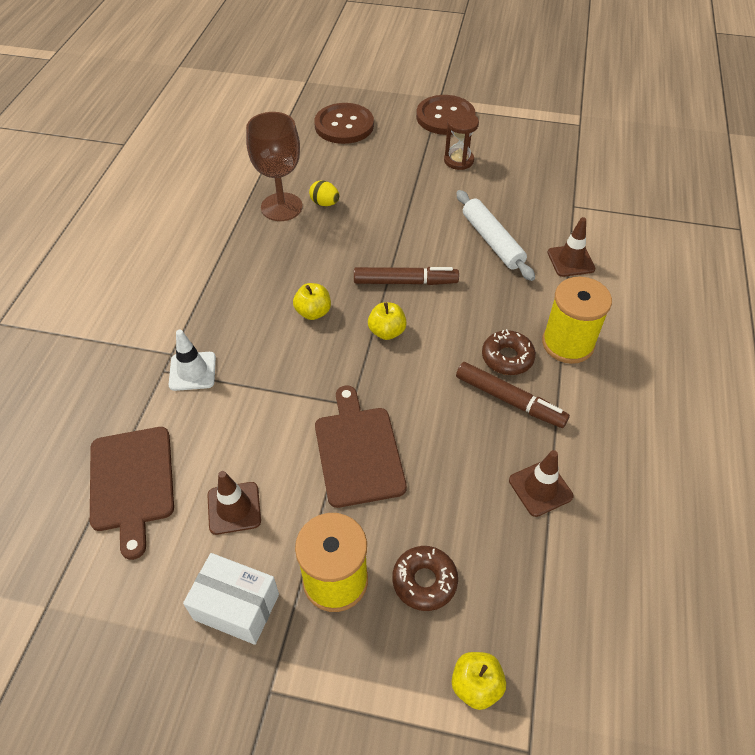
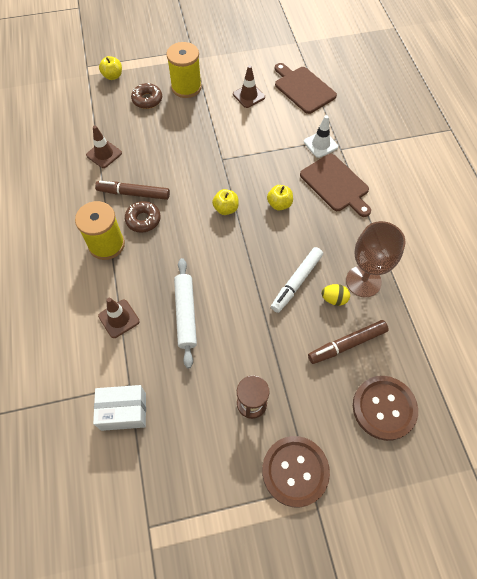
camera: 155 degrees right, 10 degrees up
white box [183,553,279,645] -> white box moved to [93,385,146,431]
brown cutting board [315,386,407,508] -> brown cutting board moved to [300,154,371,217]
brown marker [354,267,459,285] -> brown marker moved to [308,320,389,364]
white rolling pin [456,190,535,281] -> white rolling pin turned 45 degrees clockwise [174,258,197,368]
none -> white marker [271,247,323,313]

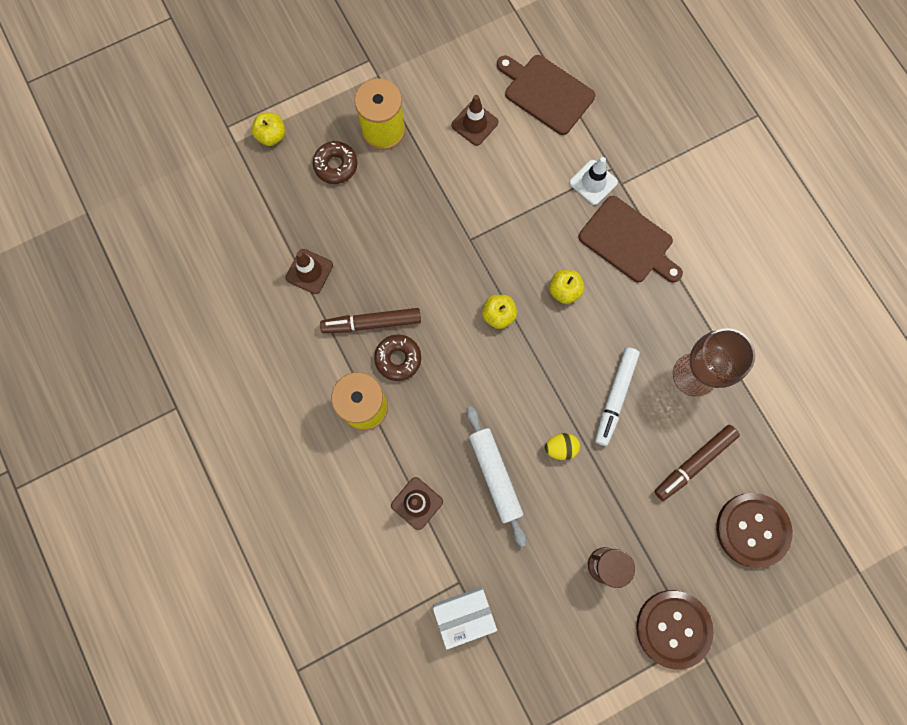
camera: 15 degrees left, 15 degrees up
yellow egg [322,284,350,306] -> yellow egg moved to [545,433,580,460]

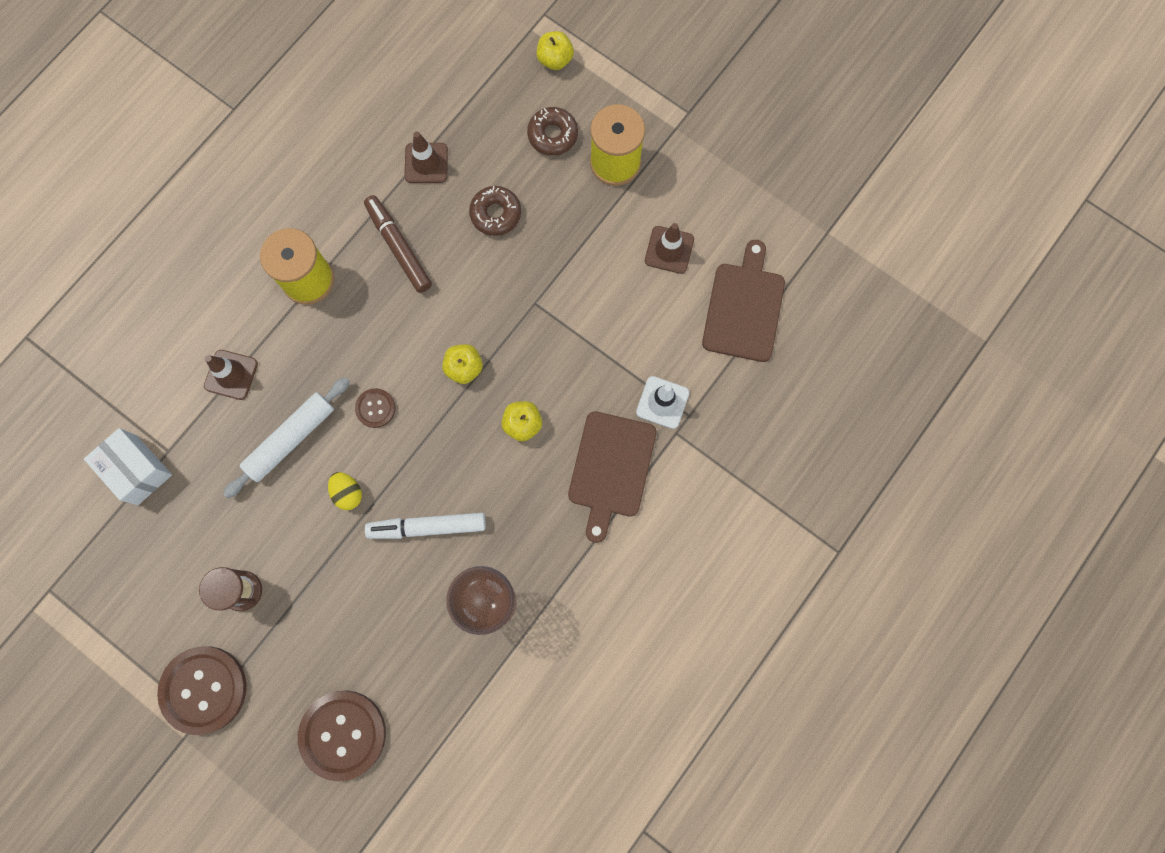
camera: 65 degrees right, 0 degrees up
brown donut [374,334,421,381] -> brown donut moved to [469,186,521,236]
brown marker [654,425,740,501] -> none
none -> brown button [355,388,395,428]

